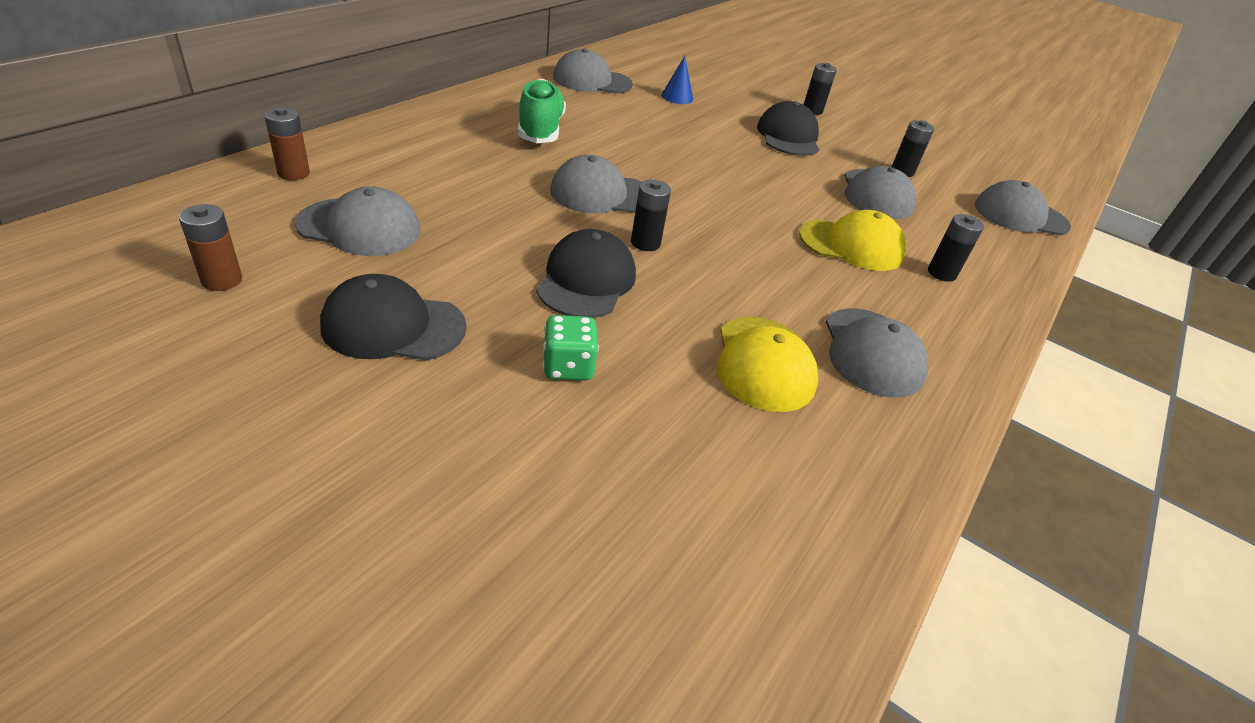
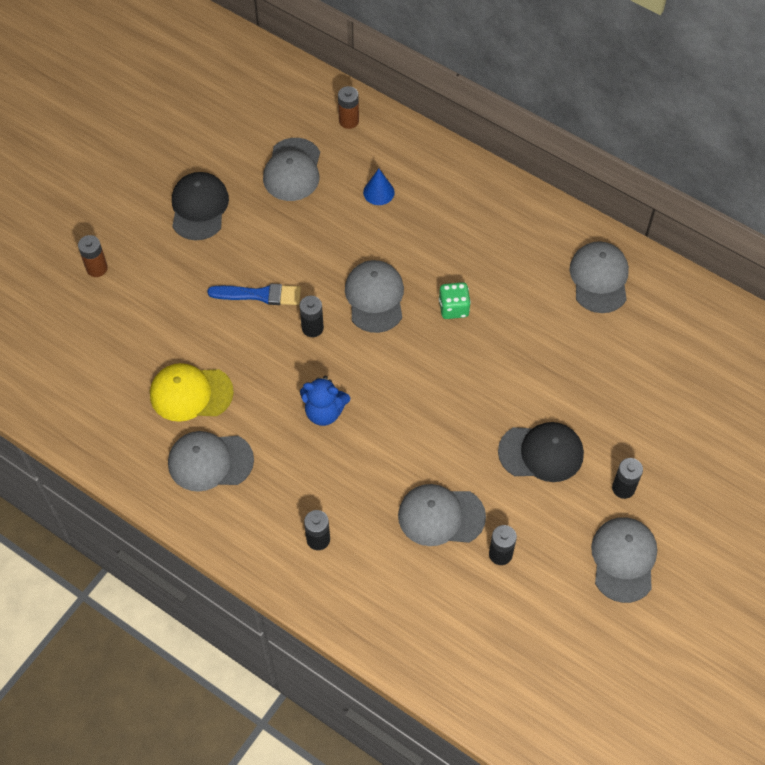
camera: 95 degrees right, 20 degrees up
brown battery [179,204,242,291] -> brown battery moved to [78,235,108,277]
green shoe [518,79,566,143] -> none
black cap [536,229,636,318] -> blue brush [207,284,301,305]
green dice [543,315,599,381] -> green dice moved to [439,282,471,319]
blue cone [662,56,693,104] -> blue cone moved to [363,169,395,205]
yellow cap [799,210,906,271] -> none
grey cap [974,180,1071,235] -> grey cap moved to [591,517,657,603]
none -> blue teddy bear [300,376,350,426]

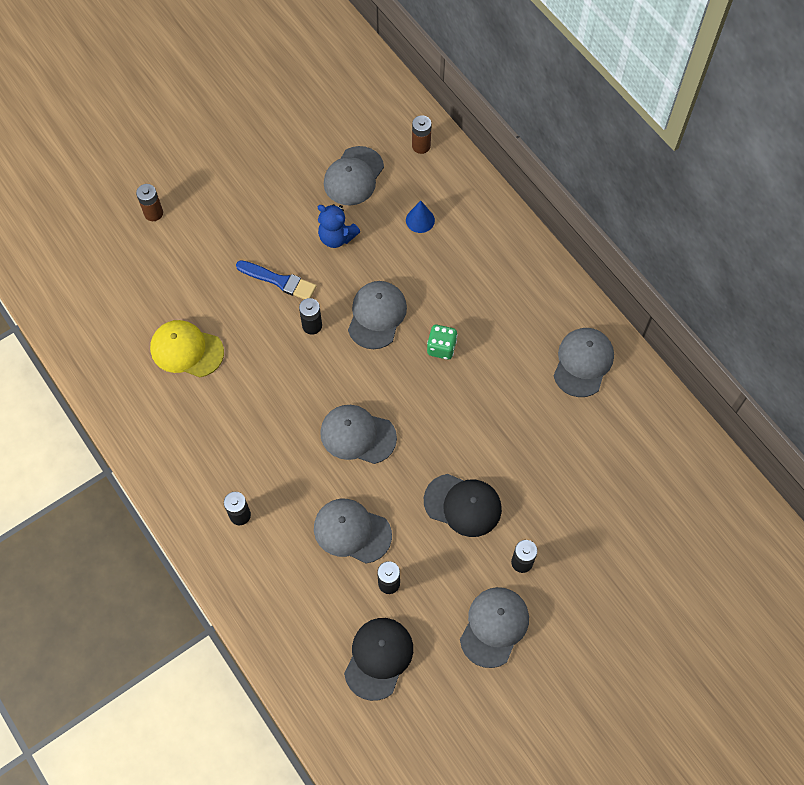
camera: 20 degrees right, 5 degrees up
grey cap [168,431,254,492] -> grey cap moved to [320,405,397,464]
black cap [172,172,229,240] -> black cap moved to [344,618,413,701]
blue teddy bear [300,376,350,426] -> blue teddy bear moved to [318,204,360,248]

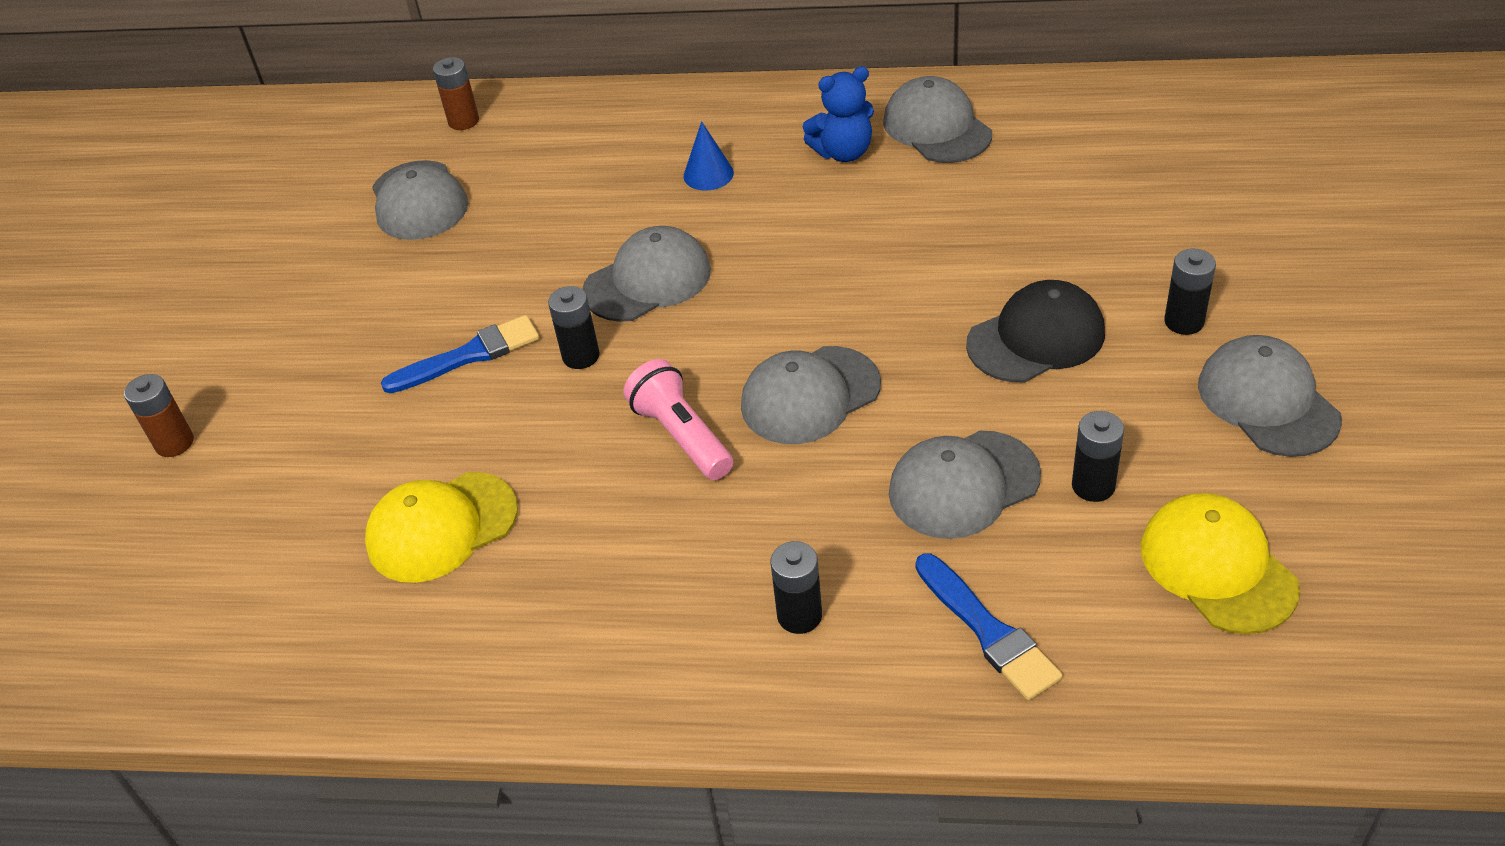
camera: 45 degrees left, 20 degrees down
blue teddy bear [318,204,360,248] -> blue teddy bear moved to [803,66,874,162]
black cap [344,618,413,701] -> yellow cap [1141,493,1300,634]
grey cap [348,281,407,349] -> grey cap turned 90 degrees clockwise [582,226,711,322]
blue cone [406,201,435,233] -> blue cone moved to [684,121,734,191]
green dice [427,325,458,360] -> none
none -> pink flashlight [623,359,733,480]
none -> blue brush [915,553,1062,700]

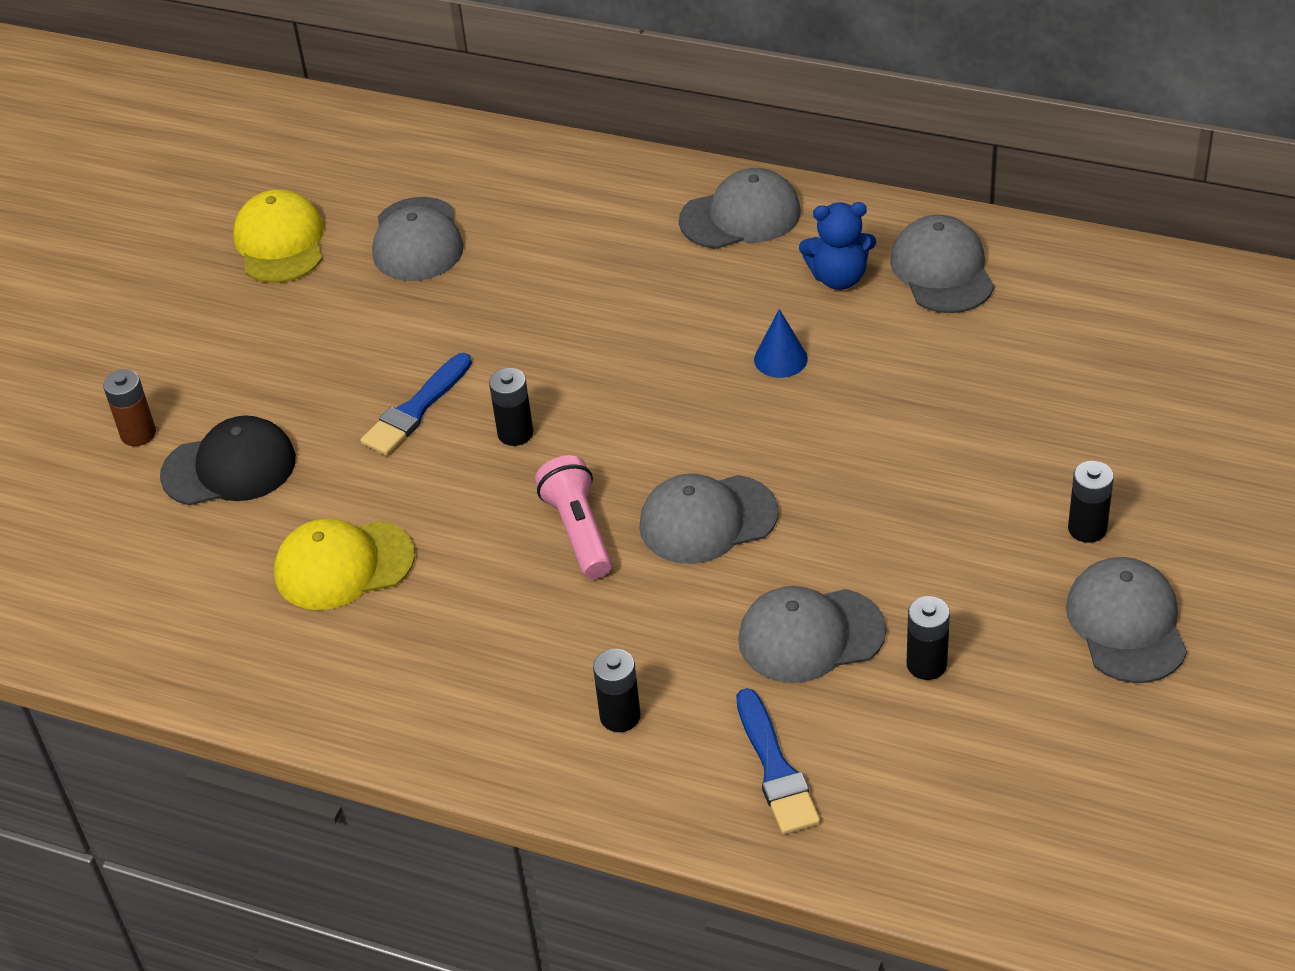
camera: 15 degrees right, 0 degrees up
blue brush [381,315,539,393] -> blue brush turned 135 degrees clockwise [360,353,472,456]
brown battery [433,57,479,130] -> none
grey cap [582,226,711,322] -> grey cap moved to [679,168,801,249]
blue cone [684,121,734,191] -> blue cone moved to [754,309,808,378]
black cap [966,280,1105,383] -> black cap moved to [160,415,296,506]
yellow cap [1141,493,1300,634] -> yellow cap moved to [233,189,324,283]

